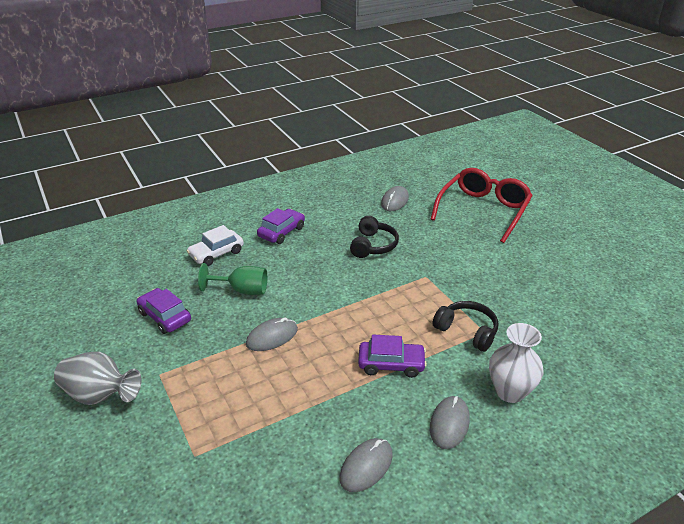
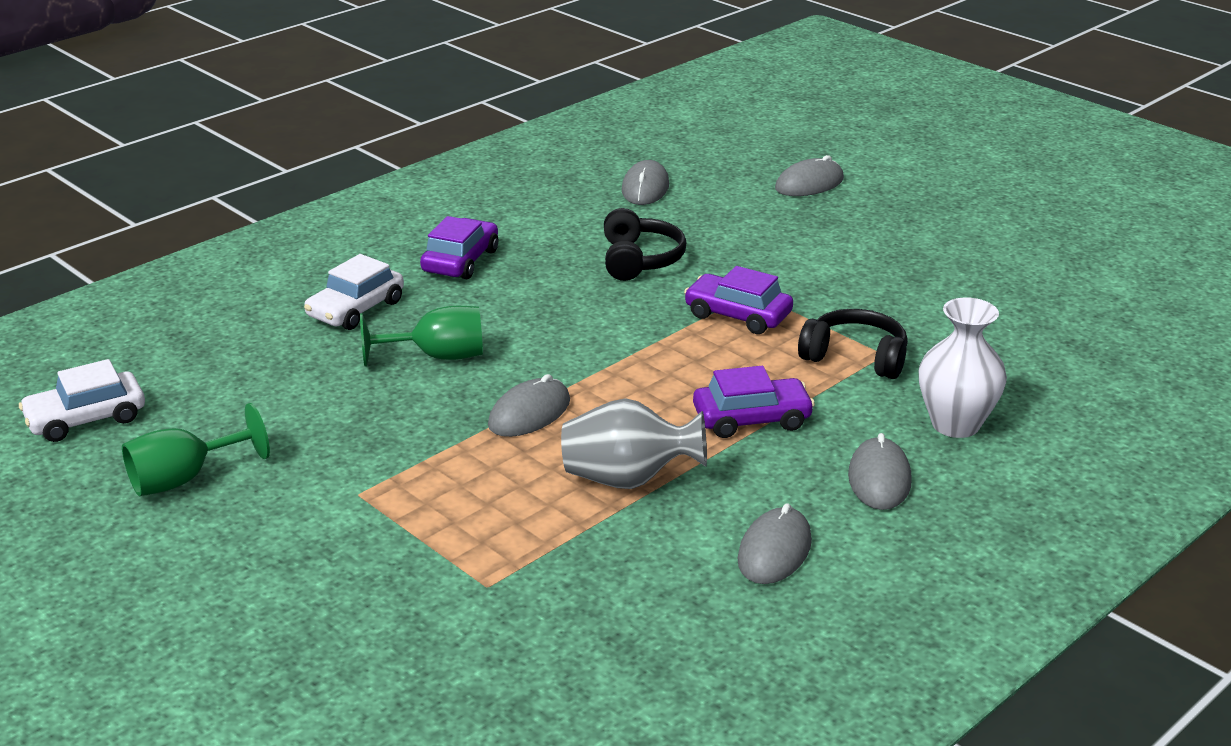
camera: 15 degrees left, 5 degrees down
grey vase [54,352,141,405] -> grey vase moved to [561,398,707,489]
purple car [137,288,191,334] -> purple car moved to [684,266,793,334]
red glasses [431,168,533,243] -> grey mouse [775,155,844,196]
none -> white car [19,359,145,442]
none -> green goblet [122,403,270,496]

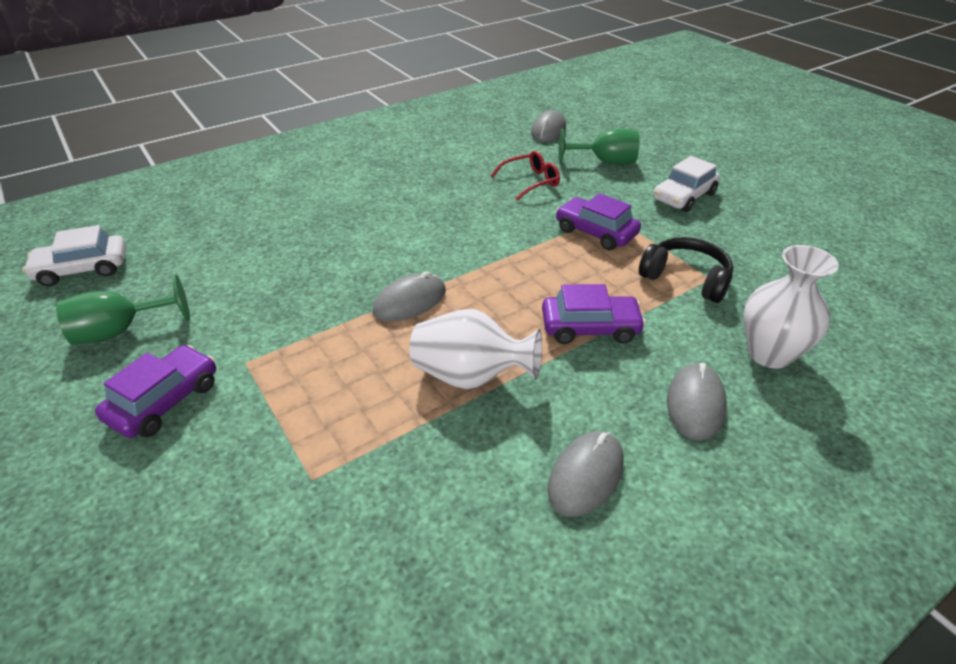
camera: 10 degrees right, 10 degrees up
white car [304,254,404,330] -> white car moved to [653,156,720,212]
green goblet [360,306,483,367] -> green goblet moved to [559,128,639,164]
purple car [420,216,498,279] -> purple car moved to [95,345,216,438]
grey vase [561,398,707,489] -> white vase [410,309,542,390]
black headphones [604,208,686,281] -> red glasses [491,151,560,201]
grey mouse [775,155,844,196] -> none

